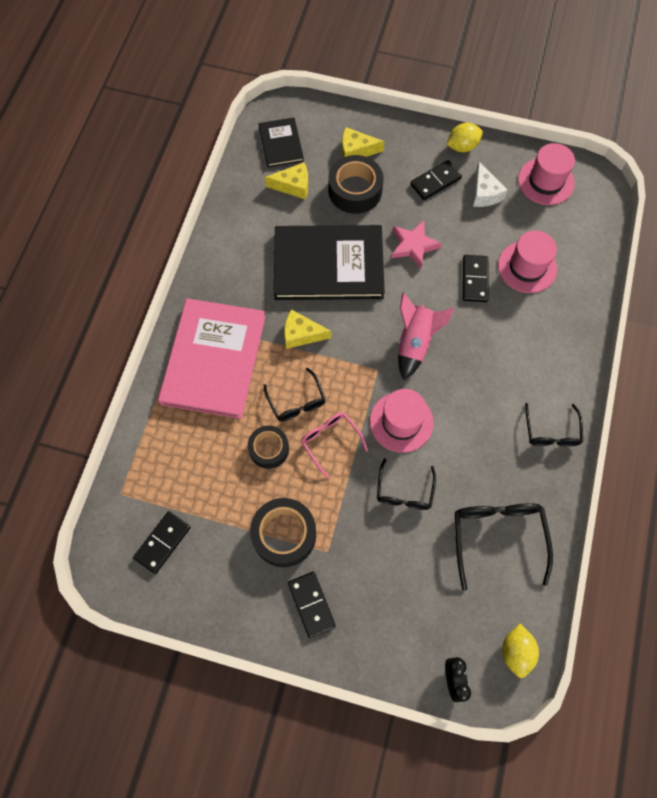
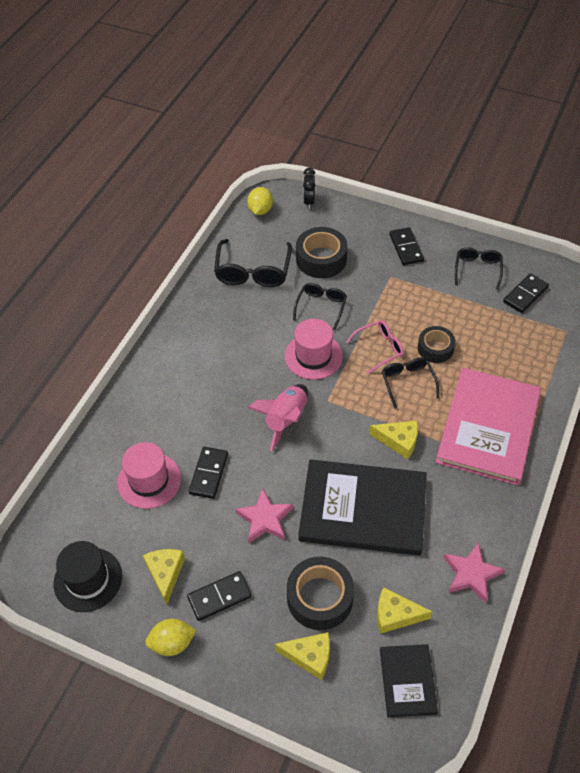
camera: 170 degrees left, 15 degrees down
black tape [250,498,316,567] -> black tape moved to [296,227,348,278]
pink glasses [301,412,368,479] -> pink glasses turned 90 degrees counterclockwise [346,320,404,374]
white cheese [473,162,508,207] -> yellow cheese [143,549,185,605]
pink hat [518,143,575,205] -> black hat [54,541,122,612]
black glasses [525,403,583,447] -> black glasses moved to [455,247,503,290]
none -> pink star [444,542,505,603]

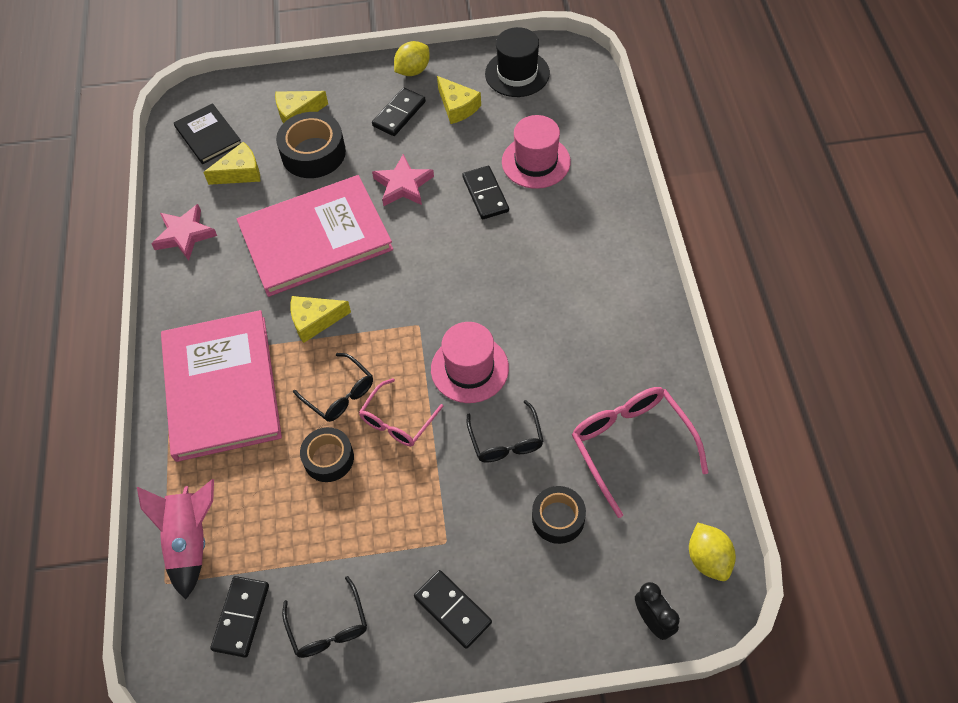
camera: 150 degrees right, 5 degrees up
black glasses [214,239,292,287] -> pink glasses [572,387,708,518]
pink rocket [248,384,308,451] -> pink rocket moved to [137,479,214,600]
black tape [296,227,348,278] -> black tape [532,486,586,544], size x0.65
black book [298,459,427,556] -> pink book [237,175,393,297]

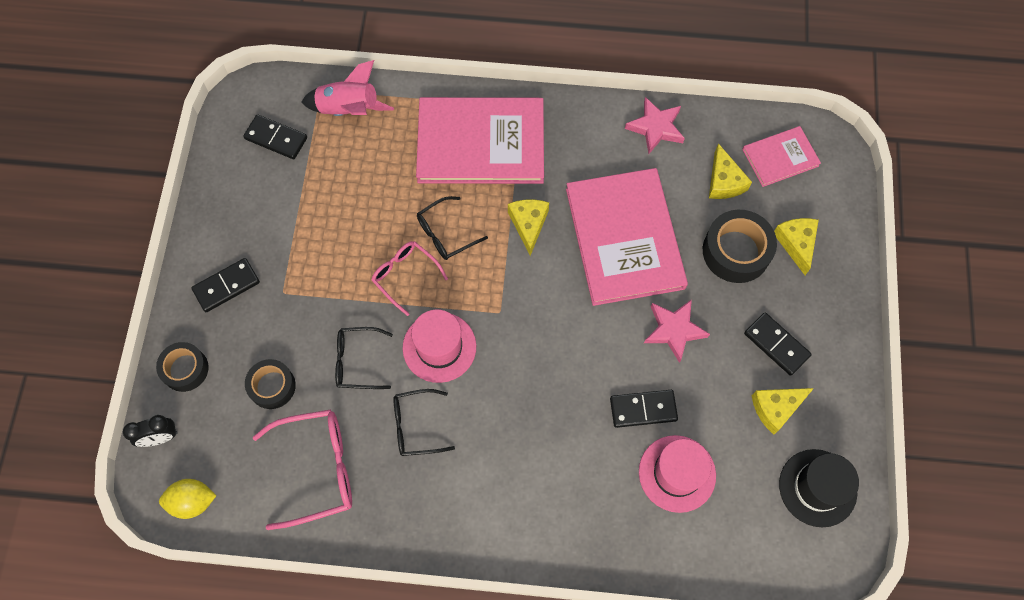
camera: 100 degrees right, 10 degrees up
black book [174,103,241,164] -> pink book [742,126,821,187]
black glasses [282,576,367,658] -> black glasses moved to [393,389,455,456]
black tape [300,427,354,482] -> black tape moved to [156,342,209,392]
yellow lemon [394,41,430,76] -> none

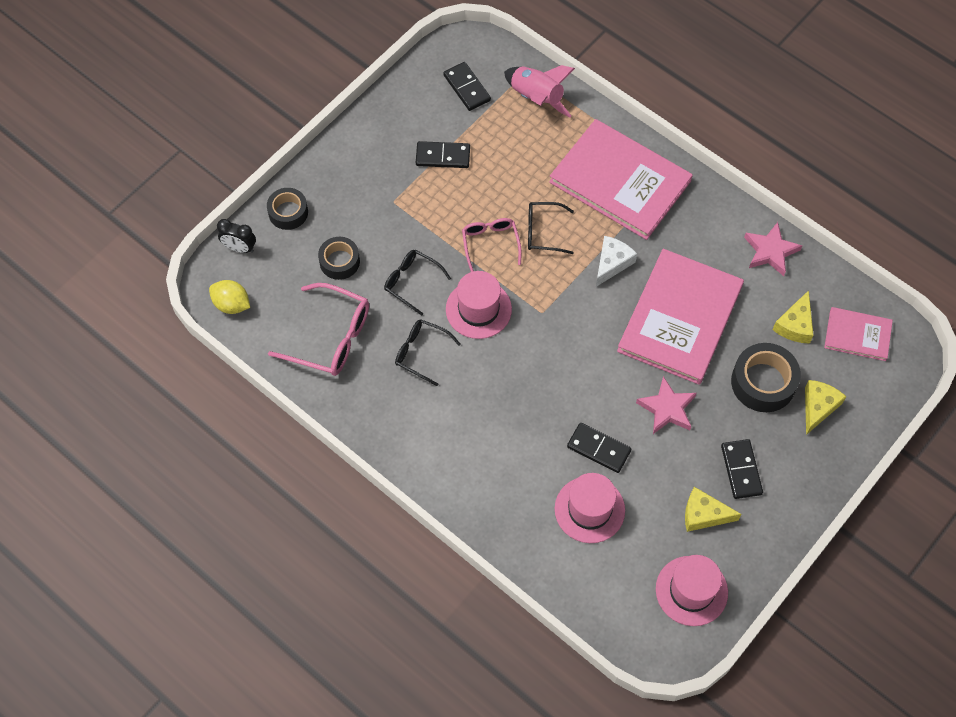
camera: 35 degrees right, 5 degrees down
black domino [191,258,260,312] -> black domino moved to [416,141,470,168]
yellow cheese [508,199,549,256] -> white cheese [596,236,637,287]
black hat [779,449,859,527] -> pink hat [656,555,728,626]

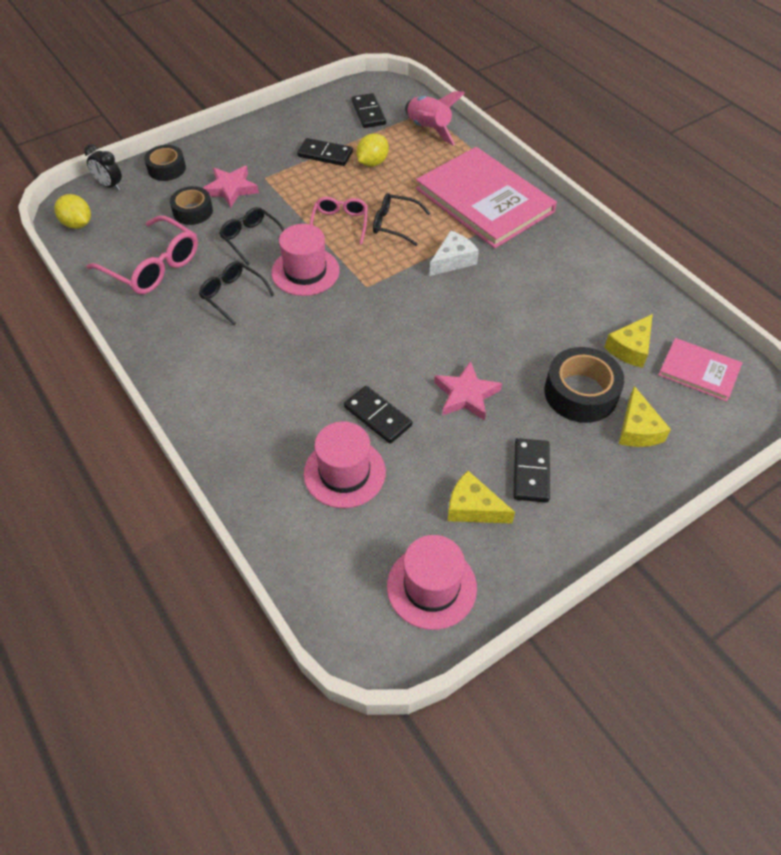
camera: 15 degrees right, 10 degrees down
pink book [617,249,744,385] -> none
pink star [744,222,802,276] -> pink star moved to [203,166,259,208]
yellow cheese [805,380,847,435] -> yellow cheese turned 135 degrees clockwise [619,386,671,447]
none -> yellow lemon [356,133,389,167]

